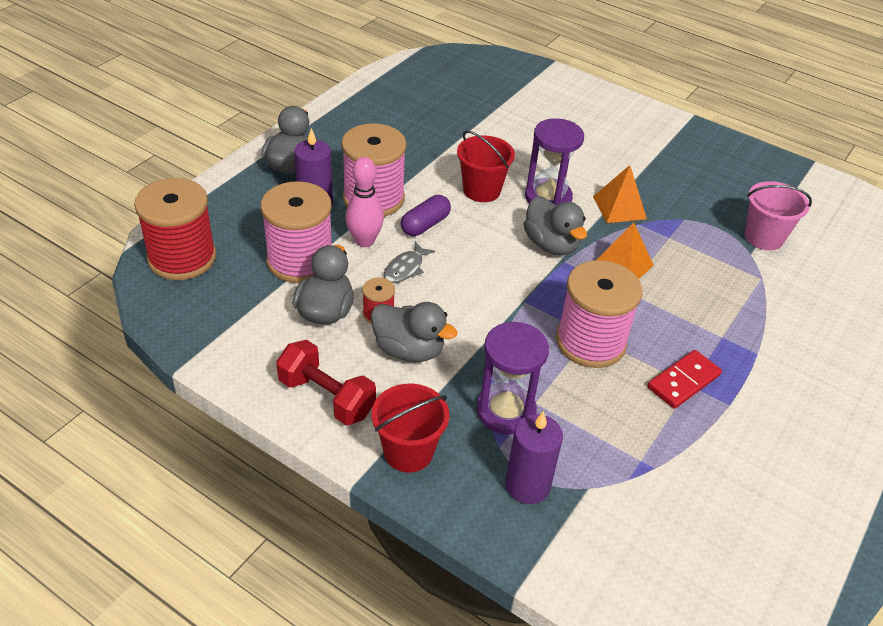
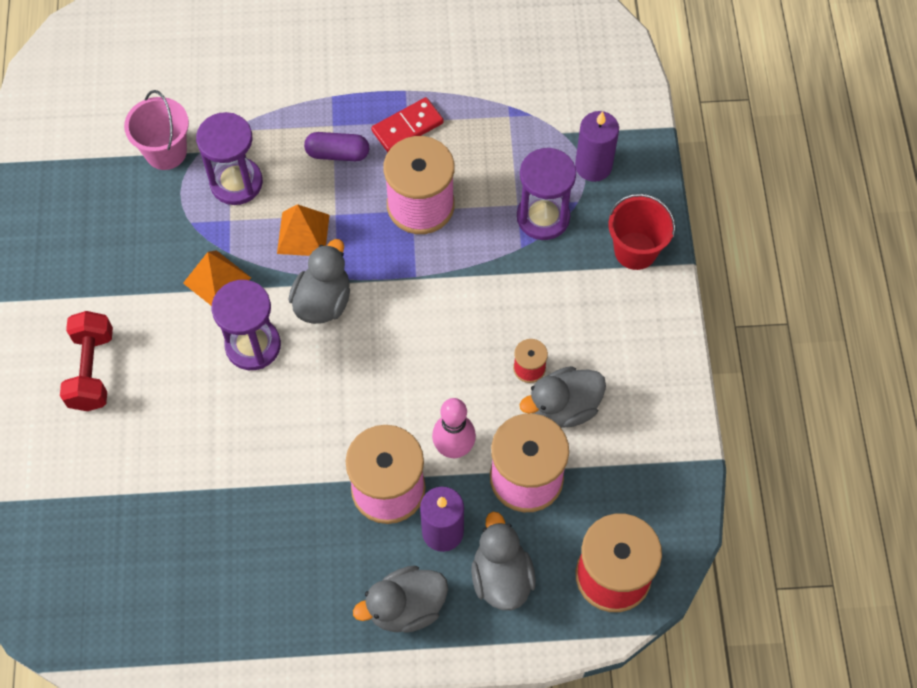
camera: 125 degrees left, 20 degrees up
red dumbbell [276,340,376,425] -> red dumbbell moved to [60,311,113,411]
grey duck [371,302,458,362] -> grey duck moved to [471,512,536,610]
grey fish [384,242,435,283] -> none
purple capsule [401,195,451,236] -> purple capsule moved to [304,132,369,161]
red bucket [457,130,515,202] -> none
red domino [647,350,722,409] -> red domino turned 45 degrees counterclockwise [371,97,444,152]
none -> purple hourglass [196,112,263,205]

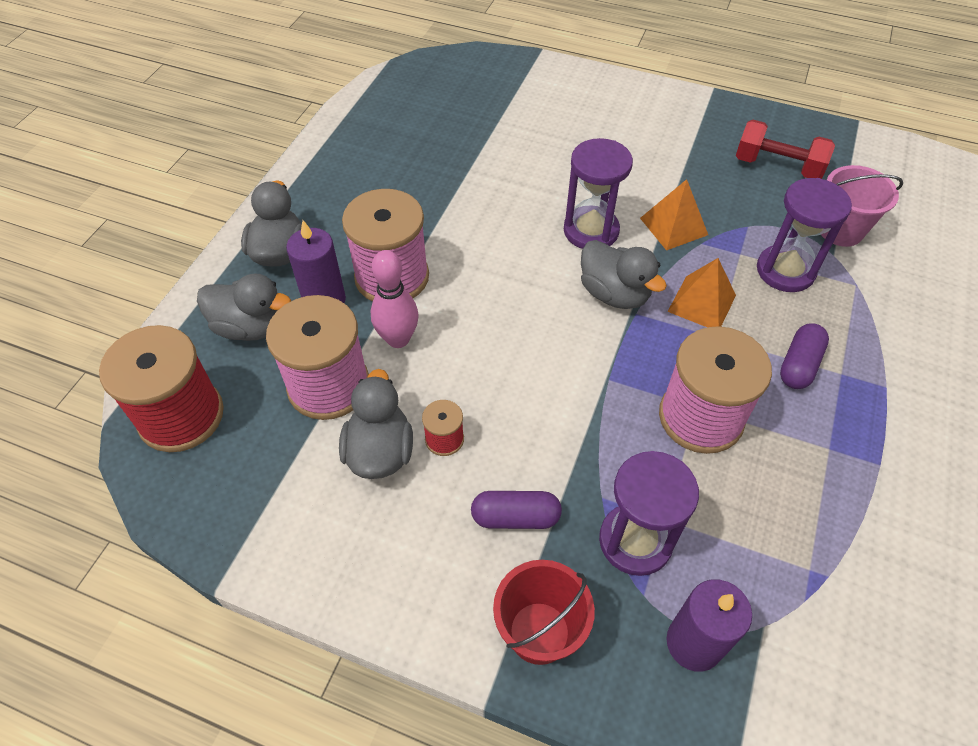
camera: 115 degrees right, 10 degrees down
red dumbbell [60,311,113,411] -> red dumbbell moved to [736,120,835,179]
red domino [371,97,444,152] -> none
none -> purple capsule [471,491,562,529]

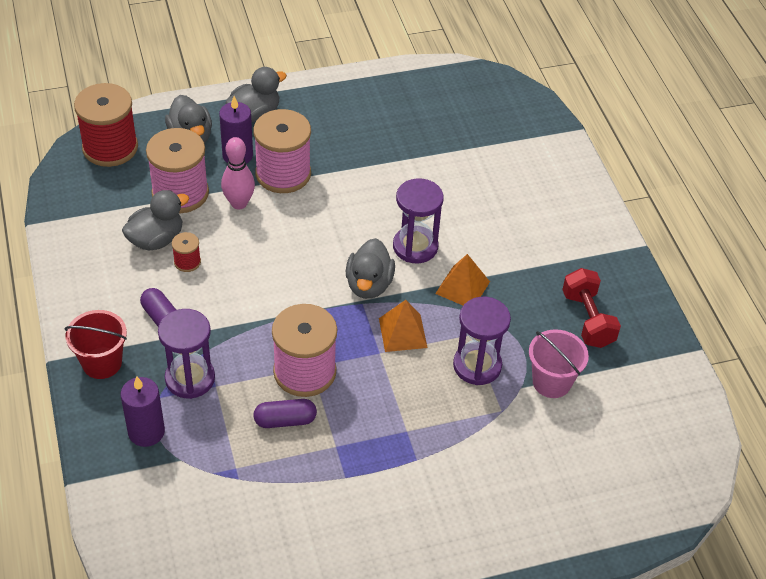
camera: 50 degrees right, 5 degrees down
purple capsule [780,323,829,389] -> purple capsule moved to [253,399,317,428]

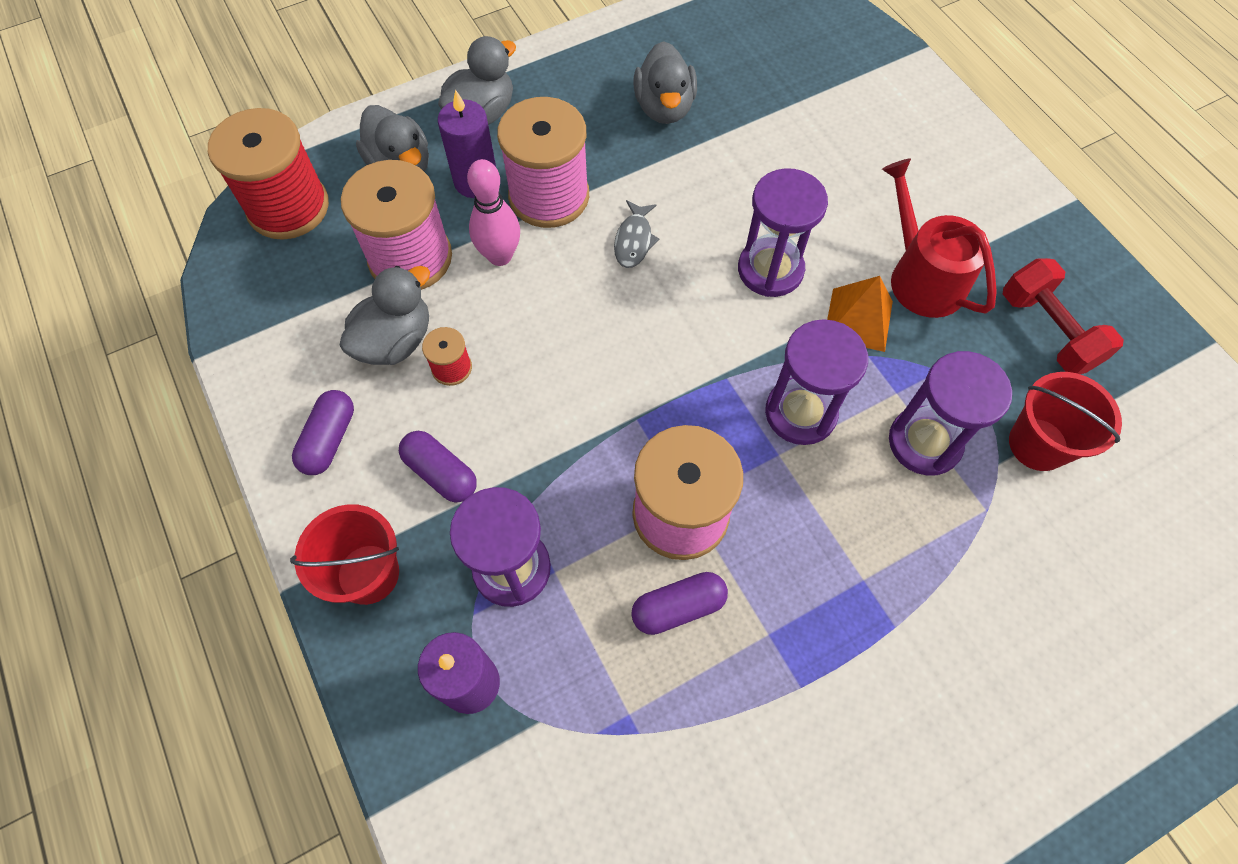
camera: 10 degrees left, 15 degrees up
grey duck [346,238,395,299] -> grey duck moved to [634,41,697,124]
orange pyramid [379,300,428,352] -> purple hourglass [765,319,868,445]
pink bucket [529,329,589,398] -> red bucket [1009,372,1122,471]
none -> purple capsule [292,390,354,475]
none -> grey fish [614,200,659,268]
none -> red watering can [882,158,997,318]

